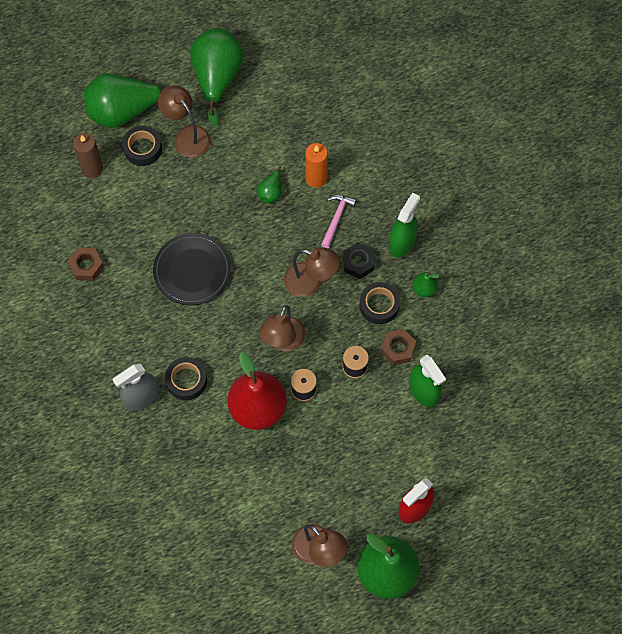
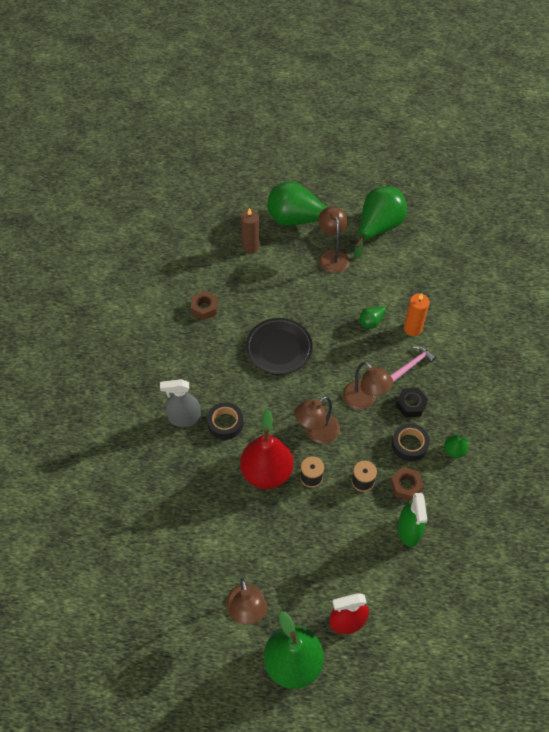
camera: 30 degrees right, 10 degrees down
black tape [122,126,162,166] -> none
green spray bottle [389,193,420,258] -> none

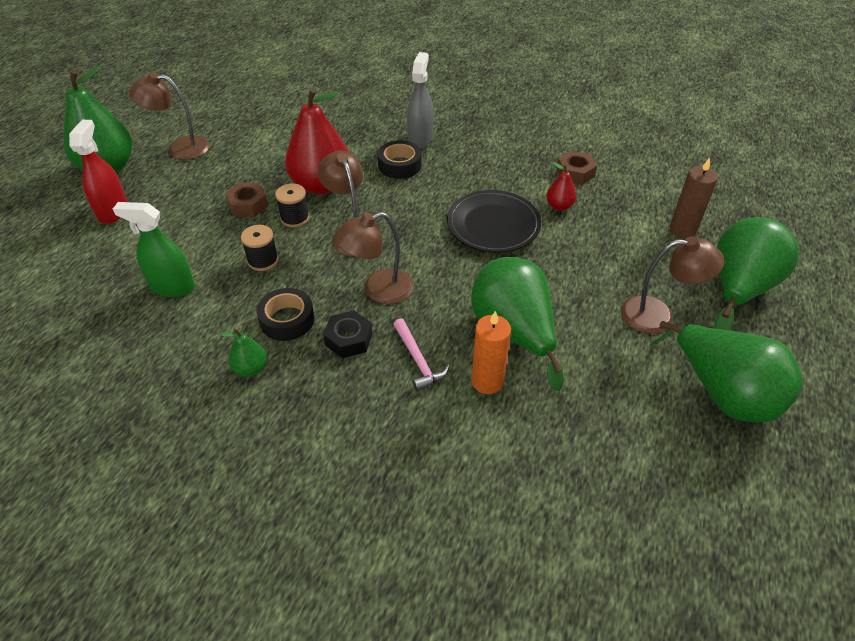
camera: 105 degrees right, 10 degrees down
green pear [359,305,389,329] -> green pear [471,257,564,391], size x2.23
brown nut [390,467,424,501] -> brown nut moved to [225,183,268,217]
none -> red pear [546,162,577,211]

